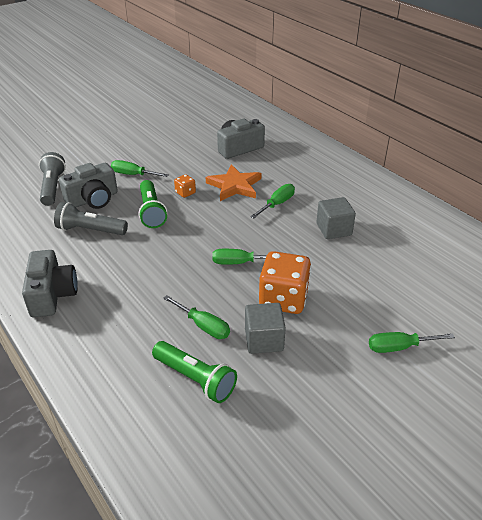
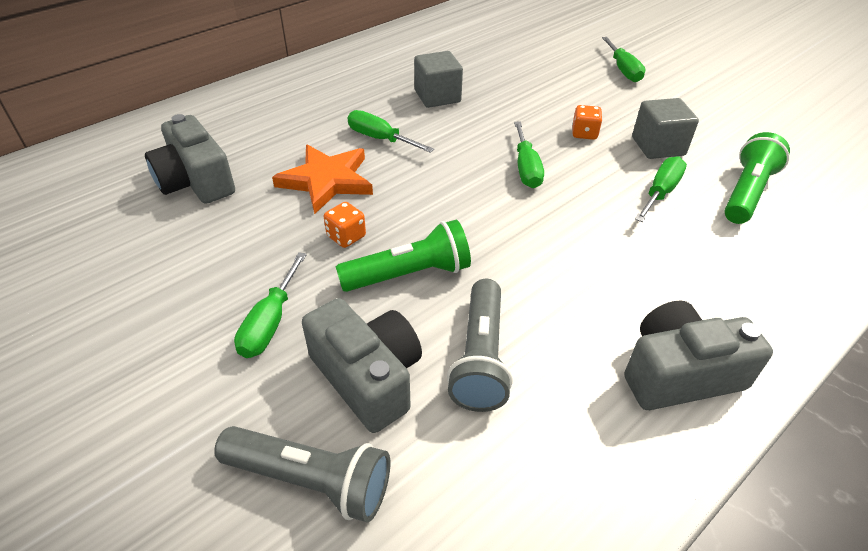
camera: 95 degrees left, 5 degrees up
grey flashlight [39,152,66,206] -> grey flashlight turned 150 degrees counterclockwise [214,426,390,523]
orange dice [259,251,311,314] -> orange dice [572,105,602,140], size x0.46

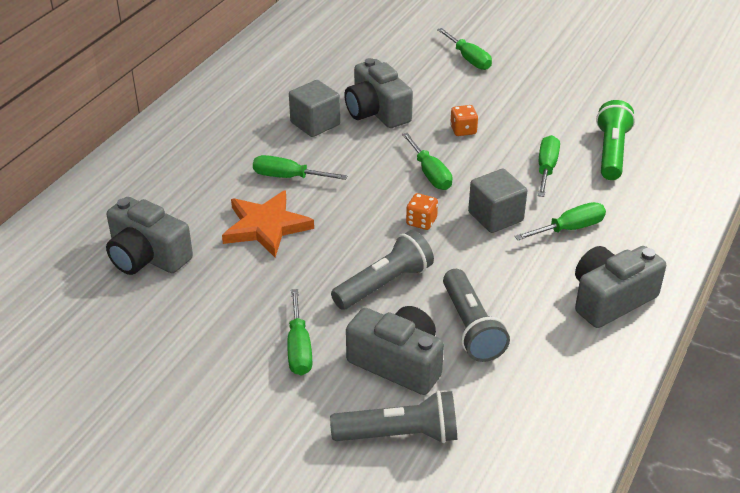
camera: 20 degrees left, 5 degrees down
orange dice [324,202,366,248] -> orange dice moved to [406,193,438,230]
green flashlight [336,220,471,292] -> grey flashlight [331,230,434,310]
grey cube [632,98,699,159] -> grey cube moved to [468,169,527,233]
none -> grey camera [344,58,413,128]
none -> green screwdriver [514,202,606,240]

